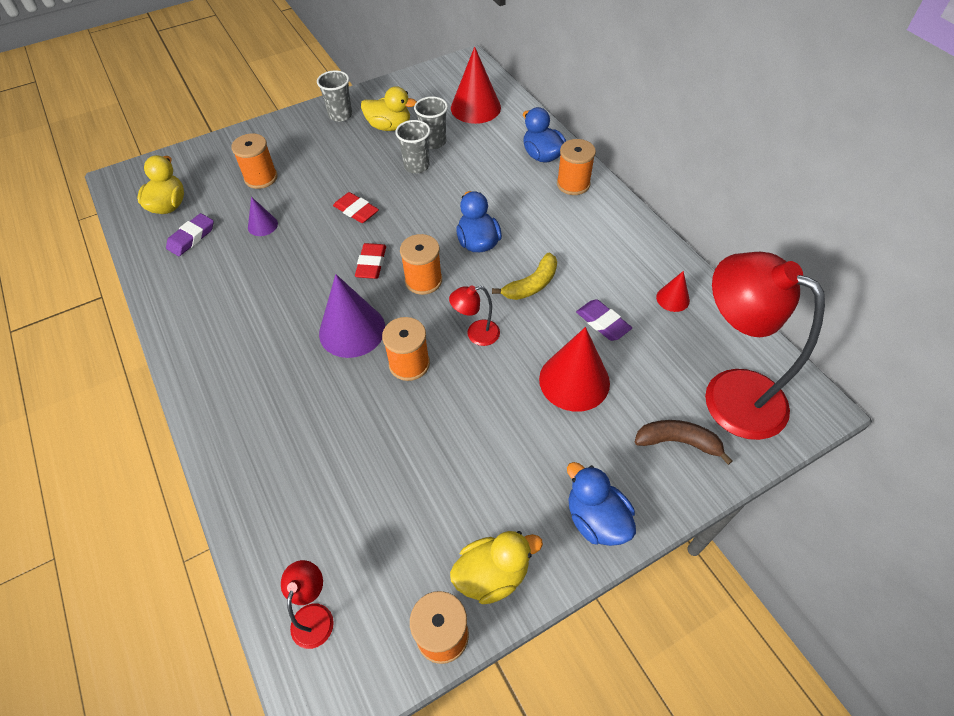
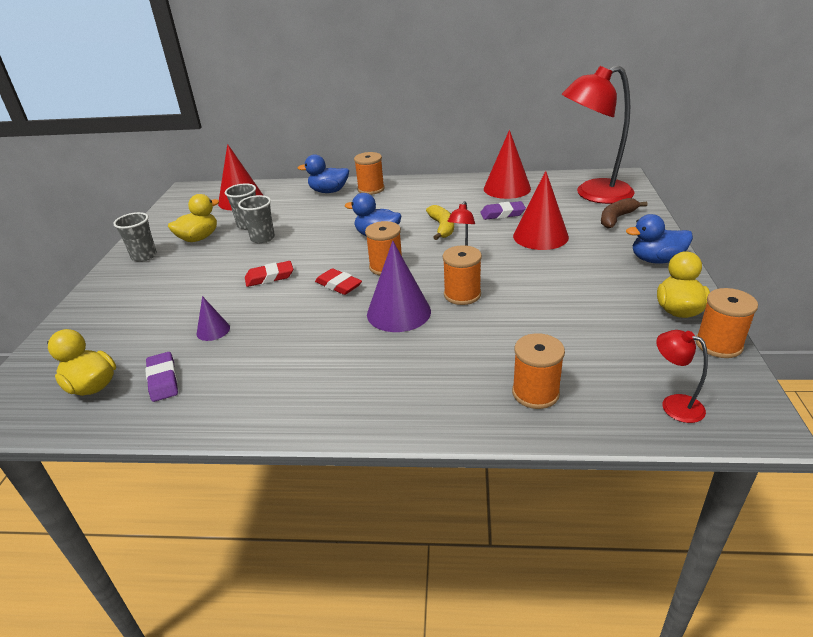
camera: 55 degrees left, 20 degrees down
orange spool [231,133,277,189] -> orange spool moved to [512,333,565,409]
red cone [656,271,690,312] -> red cone [484,130,531,199], size x1.97

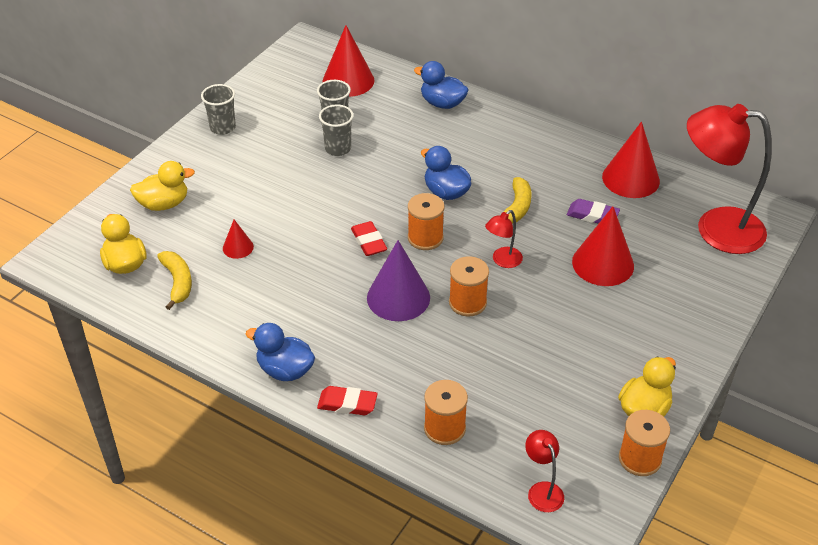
camera: 25 degrees right, 10 degrees up
purple eraser [145,352,178,402] -> yellow banana [157,251,192,310]
yellow duck [168,194,219,242] -> yellow duck moved to [130,161,195,211]
purple cone [196,296,230,341] -> red cone [223,220,254,259]
red eraser [245,261,293,287] -> red eraser moved to [317,386,378,415]
orange spool [354,152,385,195] -> none
brown banana [601,198,647,228] -> none
blue duck [626,214,693,264] -> blue duck moved to [246,323,315,381]

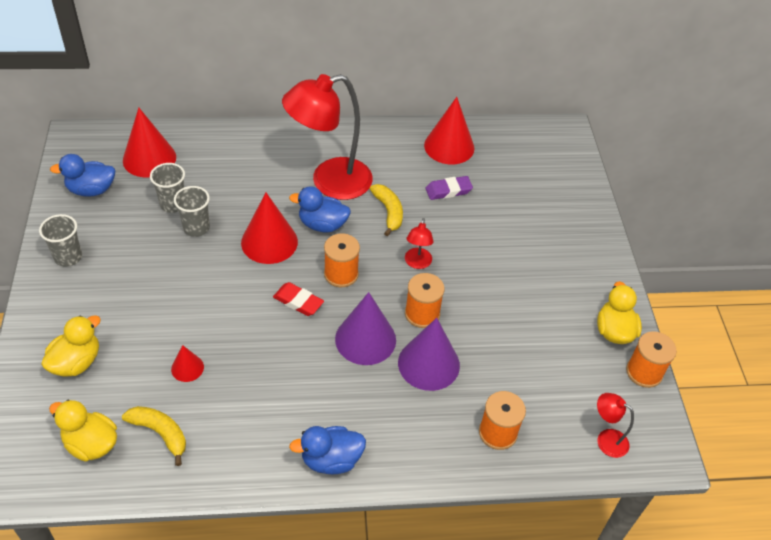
camera: 40 degrees left, 5 degrees up
red eraser [317,386,378,415] -> none
blue duck [414,61,469,109] -> blue duck moved to [50,154,115,197]
red cone [572,206,634,286] -> red cone moved to [241,193,298,264]
red lamp [687,104,772,254] -> red lamp moved to [282,74,373,200]
none -> purple cone [398,318,460,391]

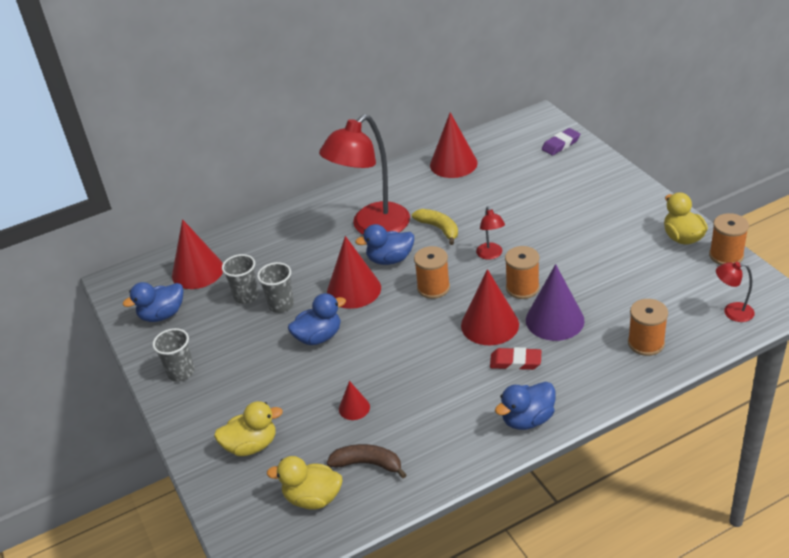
camera: 15 degrees left, 10 degrees down
yellow duck [41,315,101,377] -> yellow duck turned 60 degrees clockwise [214,401,283,456]
yellow banana [122,406,186,466] -> brown banana [327,444,407,478]
red eraser [273,282,324,316] -> red eraser moved to [490,347,541,370]
purple cone [335,292,396,365] -> red cone [461,269,519,345]
purple eraser [425,176,473,200] -> purple eraser moved to [542,128,580,155]
none -> blue duck [288,293,346,345]

